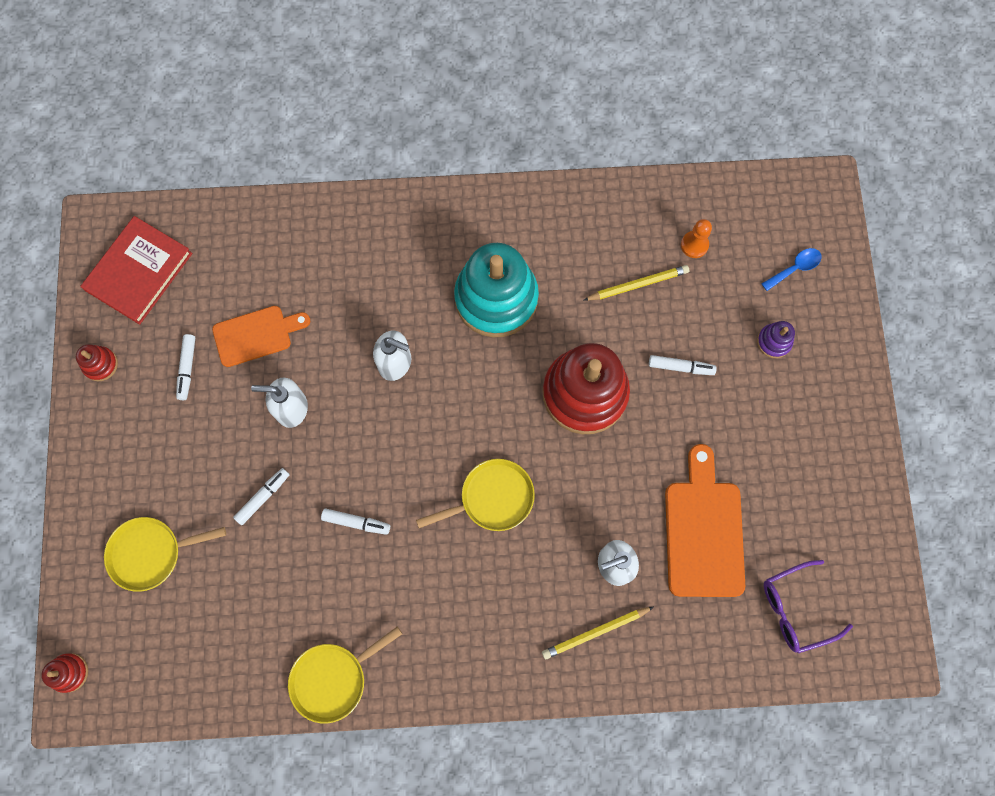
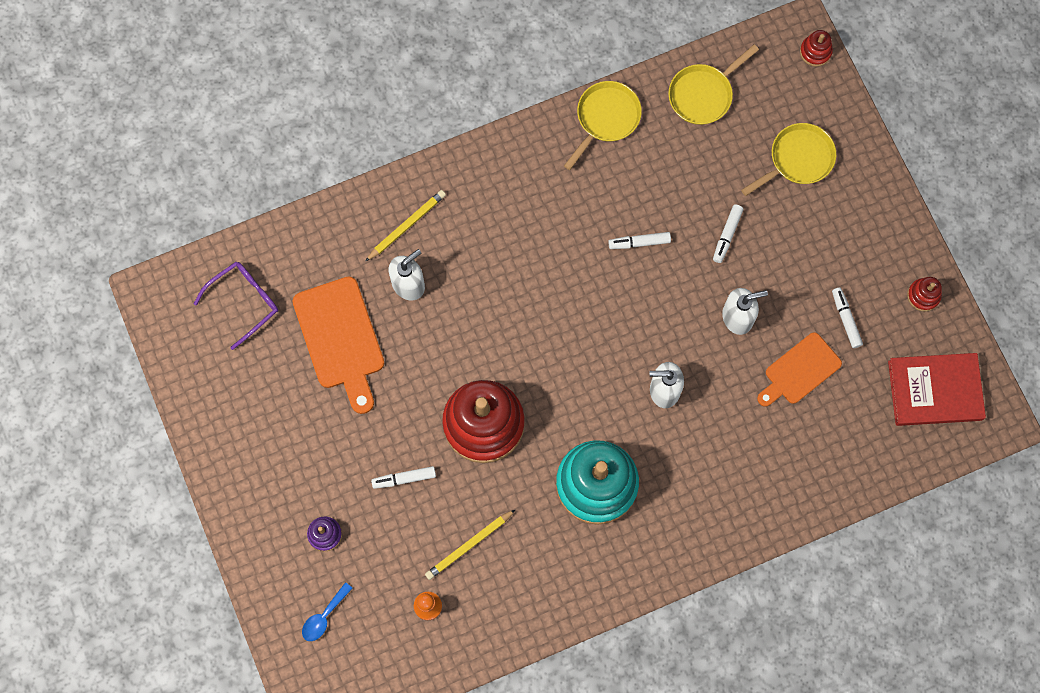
camera: 160 degrees right, 0 degrees up
red book [80,216,192,325] -> red book turned 75 degrees clockwise [888,353,986,426]
yellow pan [416,459,535,531] -> yellow pan moved to [668,44,759,125]

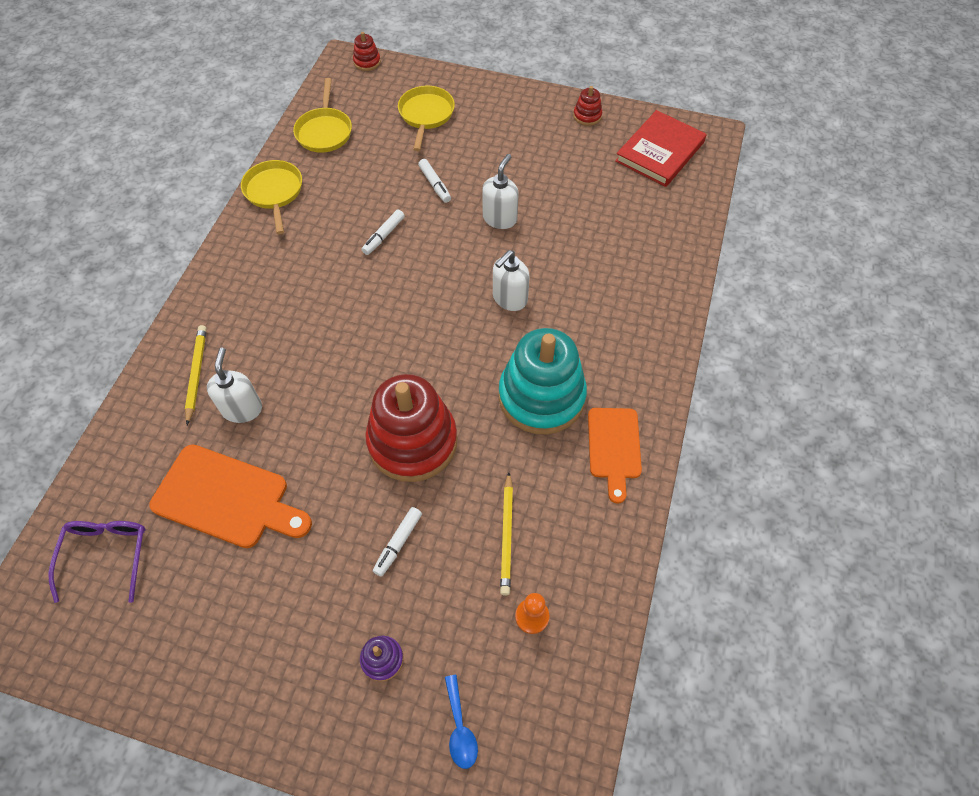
camera: 50 degrees left, 15 degrees down
orange cutting board [757,332,842,407] -> orange cutting board moved to [588,408,642,504]
white marker [832,287,863,348] -> none

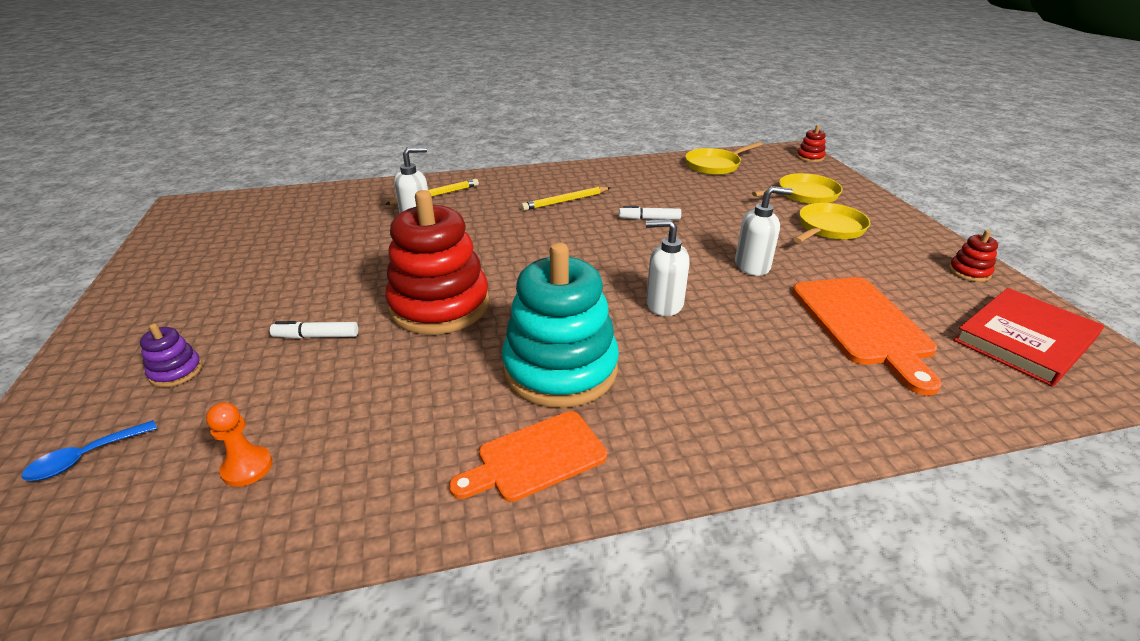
camera: 60 degrees right, 25 degrees down
purple glasses [49,521,146,603] -> none
orange cutting board [149,444,312,548] -> orange cutting board moved to [792,277,942,395]
yellow pan [241,160,302,234] -> yellow pan moved to [793,203,870,243]
white marker [418,159,451,203] -> none
yellow pencil [500,472,513,596] -> yellow pencil moved to [521,187,610,211]
red book [615,110,707,187] -> red book turned 45 degrees counterclockwise [953,288,1104,387]

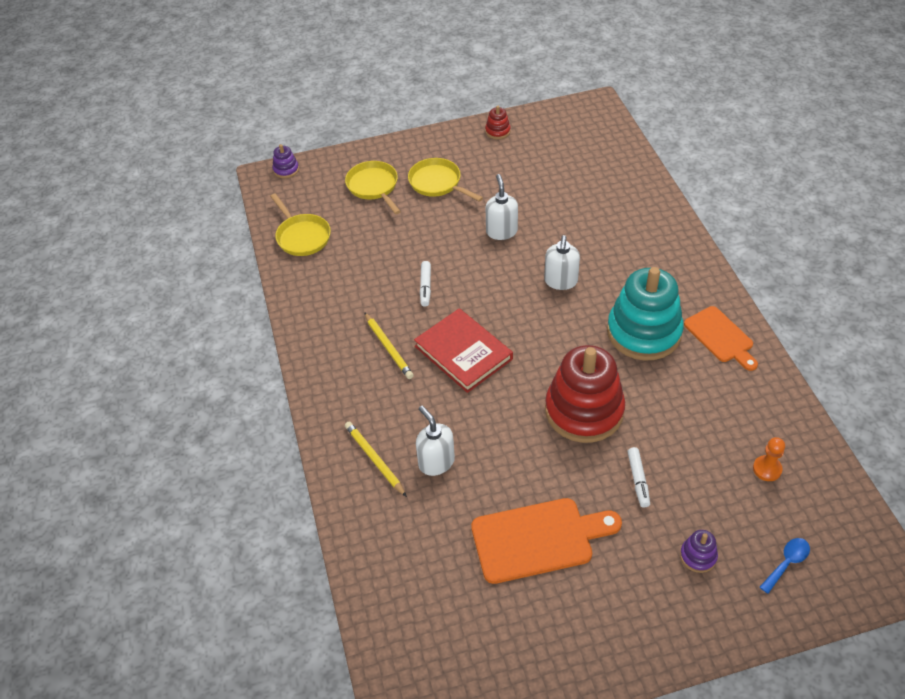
camera: 90 degrees left, 15 degrees up
blue spoon [21,420,157,481] -> blue spoon turned 90 degrees counterclockwise [760,538,810,594]
orange cutting board [792,277,942,395] -> orange cutting board moved to [471,498,622,584]
red stacking toy [797,125,825,162] -> purple stacking toy [272,144,299,178]
red book [953,288,1104,387] -> red book moved to [414,308,513,393]

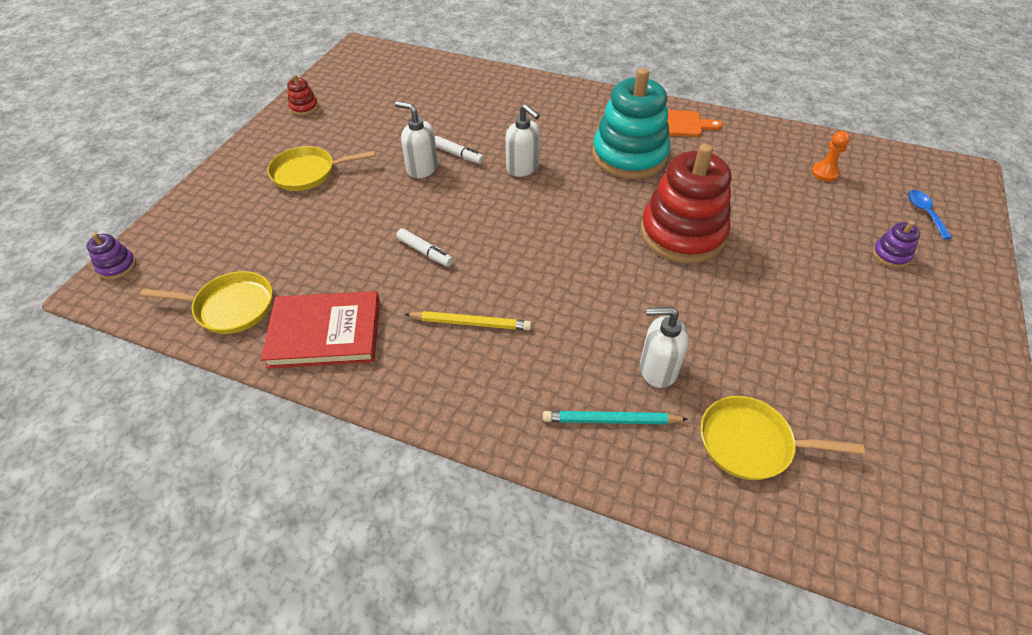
camera: 55 degrees left, 0 degrees up
yellow pan [345,161,401,214] -> yellow pan moved to [700,396,865,480]
yellow pencil [345,422,407,497] -> turquoise pencil [543,411,688,425]
red book [414,308,513,393] -> red book moved to [261,291,380,369]
orange cutting board [471,498,622,584] -> none
white marker [627,447,650,508] -> white marker moved to [435,136,484,164]

